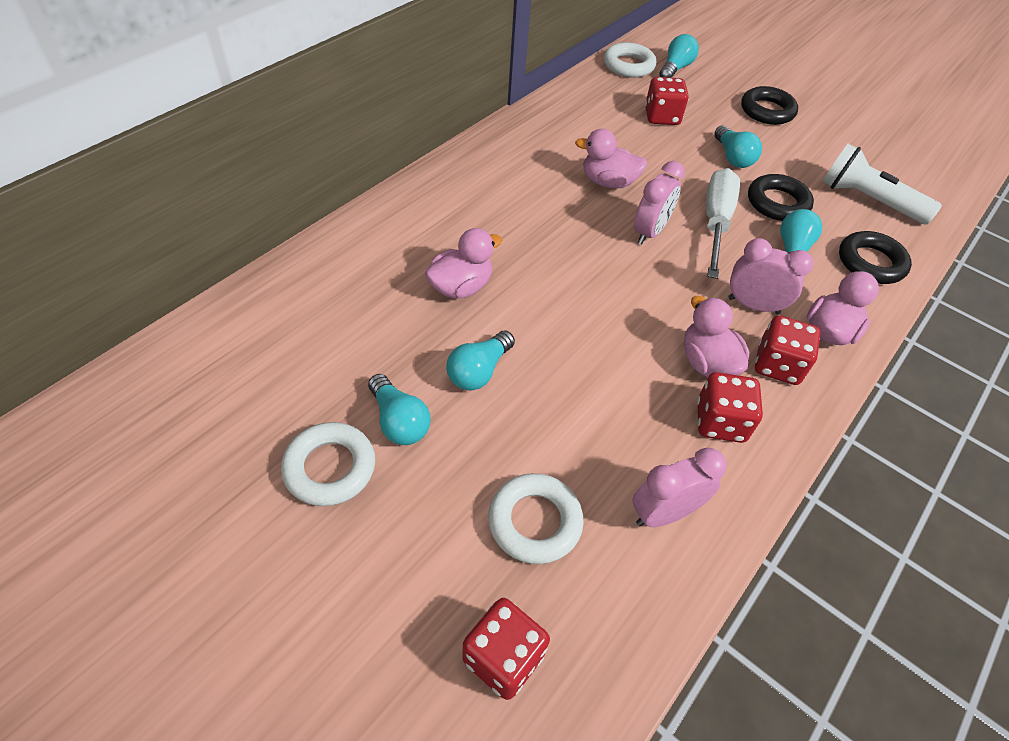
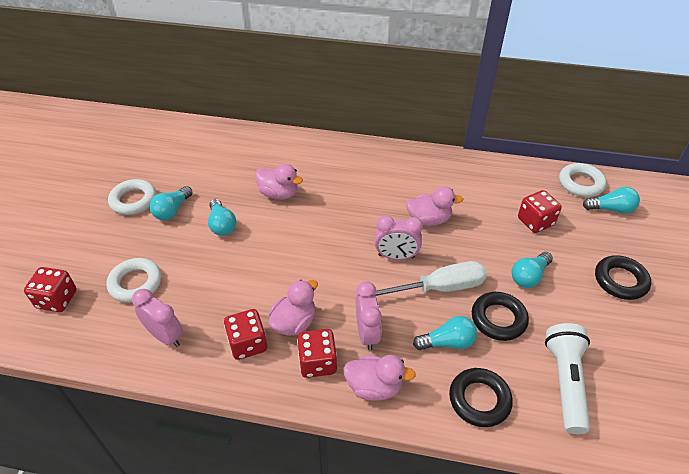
camera: 65 degrees right, 5 degrees down
turquoise light bulb [446,331,515,391] -> turquoise light bulb turned 120 degrees counterclockwise [208,199,236,236]
pink duck [575,129,647,189] -> pink duck turned 105 degrees clockwise [406,186,463,226]

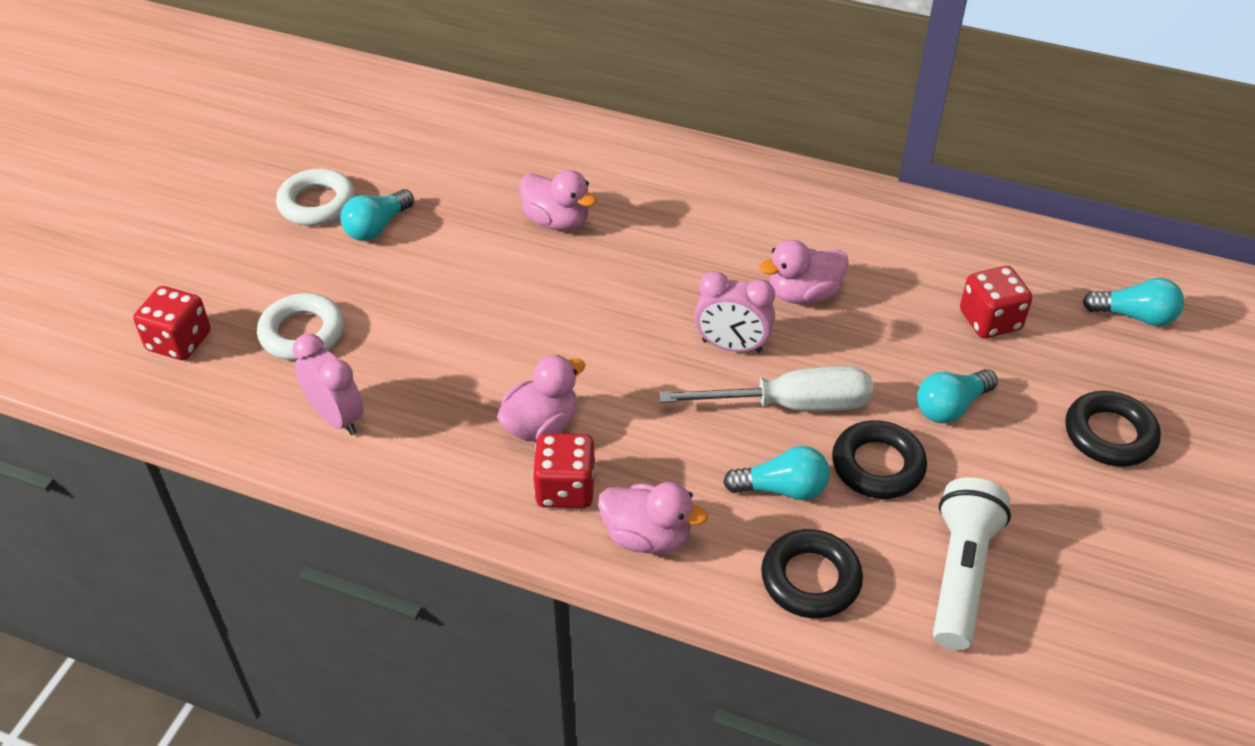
camera: 10 degrees right, 0 degrees up
turquoise light bulb [208,199,236,236] -> none
red dice [224,309,267,360] -> none
pink clock [356,281,382,350] -> none
pink duck [406,186,463,226] -> pink duck turned 150 degrees clockwise [759,240,849,304]
white ring [559,163,607,197] -> none

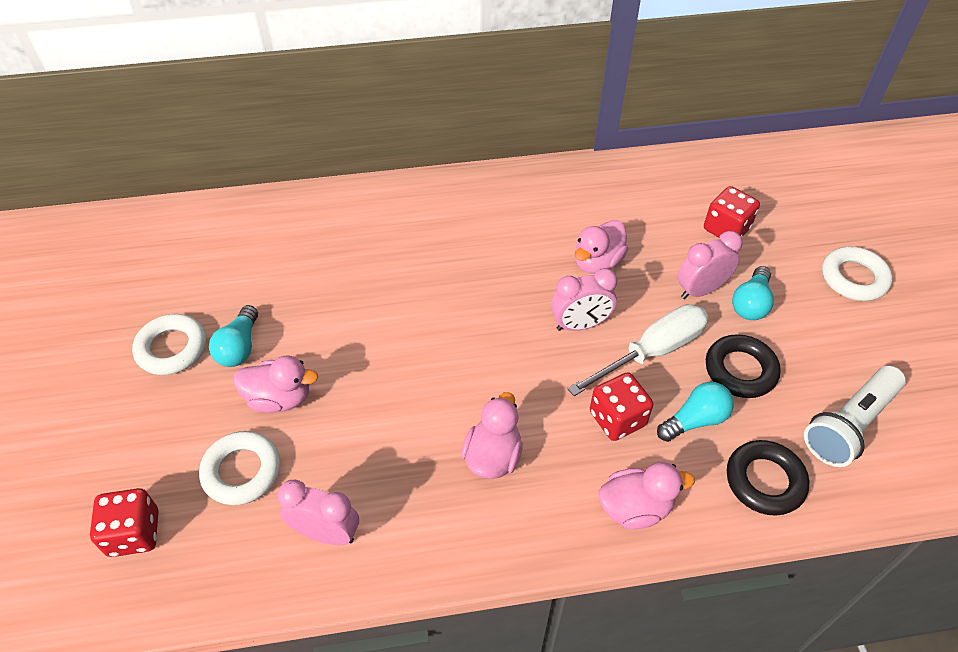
camera: 30 degrees left, 5 degrees up
pink duck [520,170,597,231] -> pink duck moved to [233,356,318,413]
red dice [533,433,596,508] -> red dice moved to [590,372,653,441]
white flashlight [933,477,1011,650] -> white flashlight turned 120 degrees counterclockwise [804,366,906,467]
black ring [1065,391,1161,467] -> white ring [822,247,893,301]
turquoise light bulb [1083,278,1184,326] -> none
none -> pink clock [678,231,743,299]

